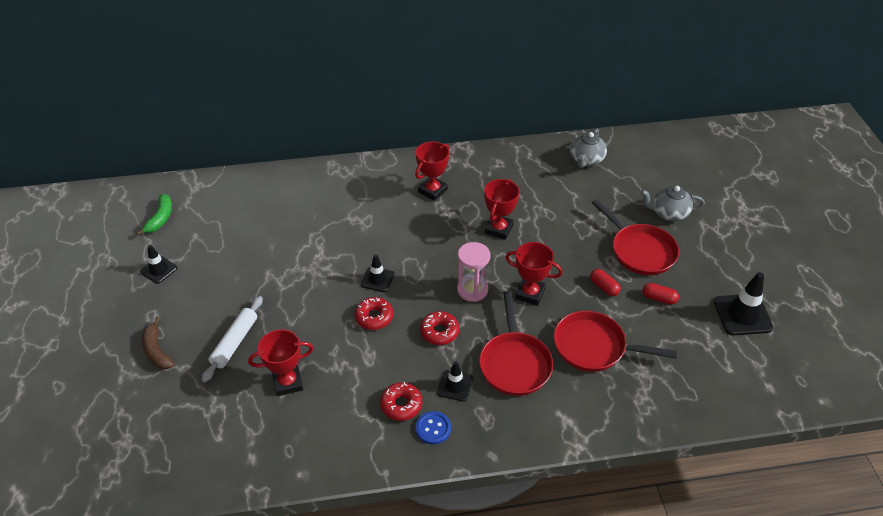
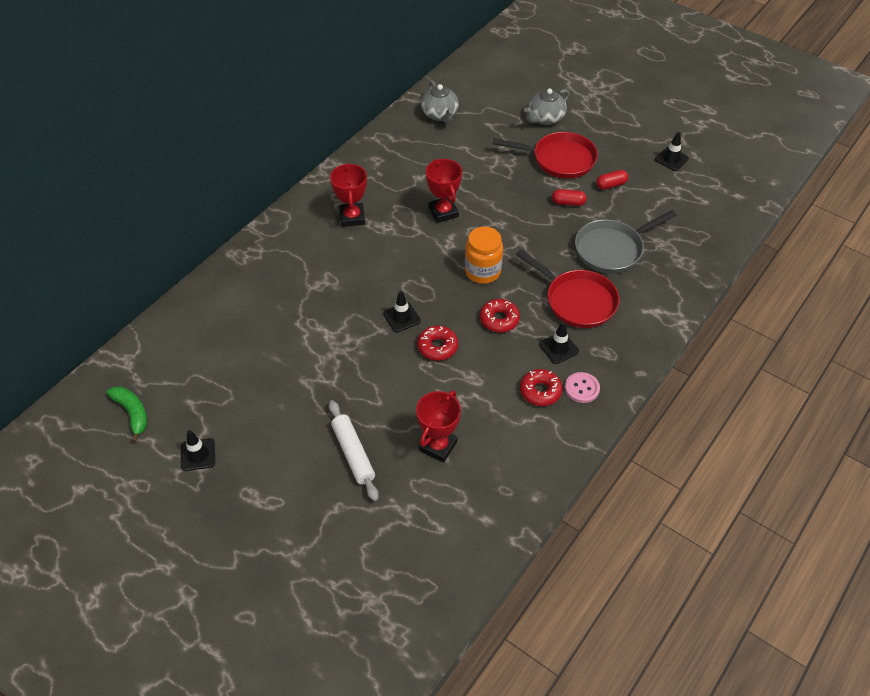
camera: 45 degrees left, 5 degrees up
brown banana [142,317,174,369] -> none
blue button [416,411,451,445] -> pink button [565,372,600,403]
pink hourglass [457,242,491,302] -> orange jar [465,227,503,284]
red trophy [505,242,563,306] -> none
red pan [554,311,677,372] -> grey pan [575,210,677,273]
black traffic cone [714,272,774,335] -> black traffic cone [655,132,689,171], size x0.61

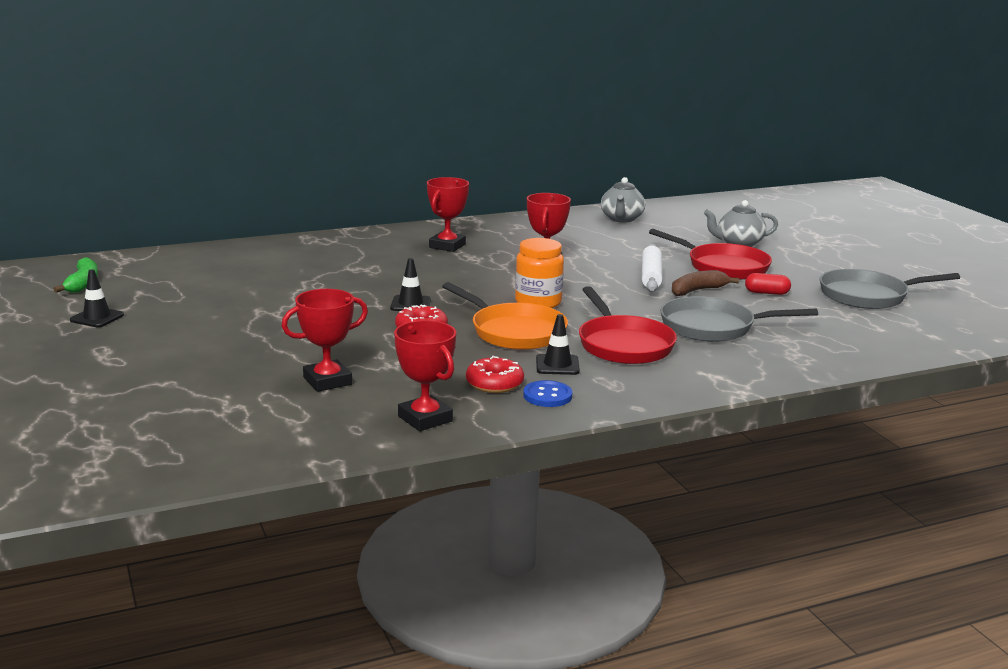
camera: 30 degrees right, 30 degrees down
white rolling pin [329,400,379,501] -> white rolling pin moved to [642,244,663,292]
red donut [480,299,520,333] -> orange pan [442,282,568,350]
red capsule [552,189,587,206] -> brown banana [672,270,739,296]
pink button [565,372,600,403] -> blue button [523,380,572,407]
black traffic cone [655,132,689,171] -> grey pan [820,269,960,309]
none -> red trophy [394,320,456,431]

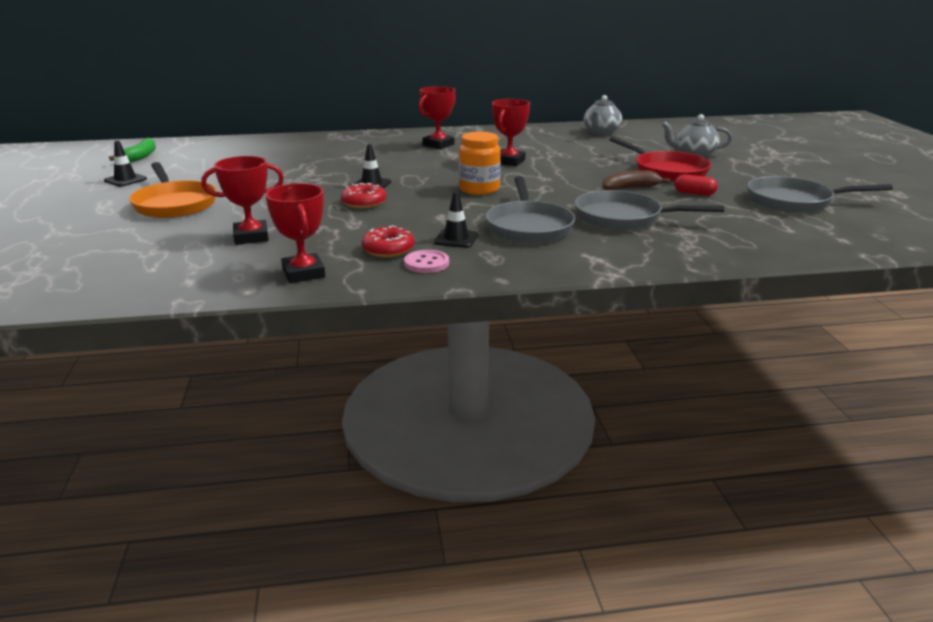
camera: 15 degrees right, 5 degrees up
orange pan [442,282,568,350] -> orange pan moved to [129,162,217,218]
blue button [523,380,572,407] -> pink button [404,250,449,273]
red pan [579,286,677,364] -> grey pan [486,176,576,243]
white rolling pin [642,244,663,292] -> none

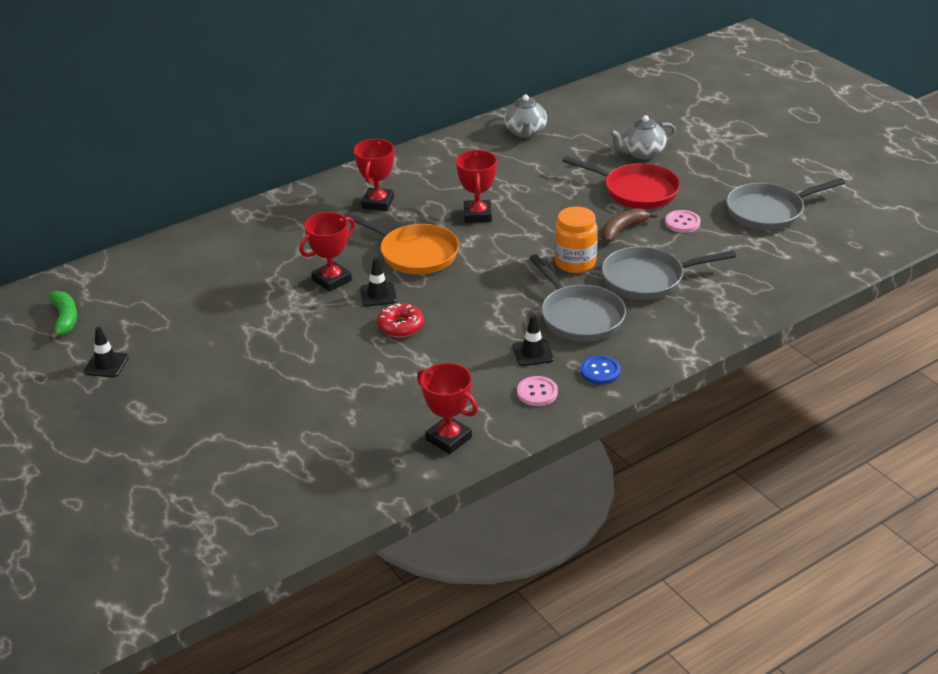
camera: 25 degrees left, 10 degrees up
orange pan [129,162,217,218] -> orange pan moved to [344,212,459,275]
red trophy [201,156,284,245] -> red trophy moved to [299,212,355,292]
red donut [362,225,414,257] -> none
orange jar [459,132,501,195] -> orange jar moved to [554,206,598,273]
red capsule [675,174,718,196] -> pink button [665,210,701,233]
none -> blue button [580,355,621,385]

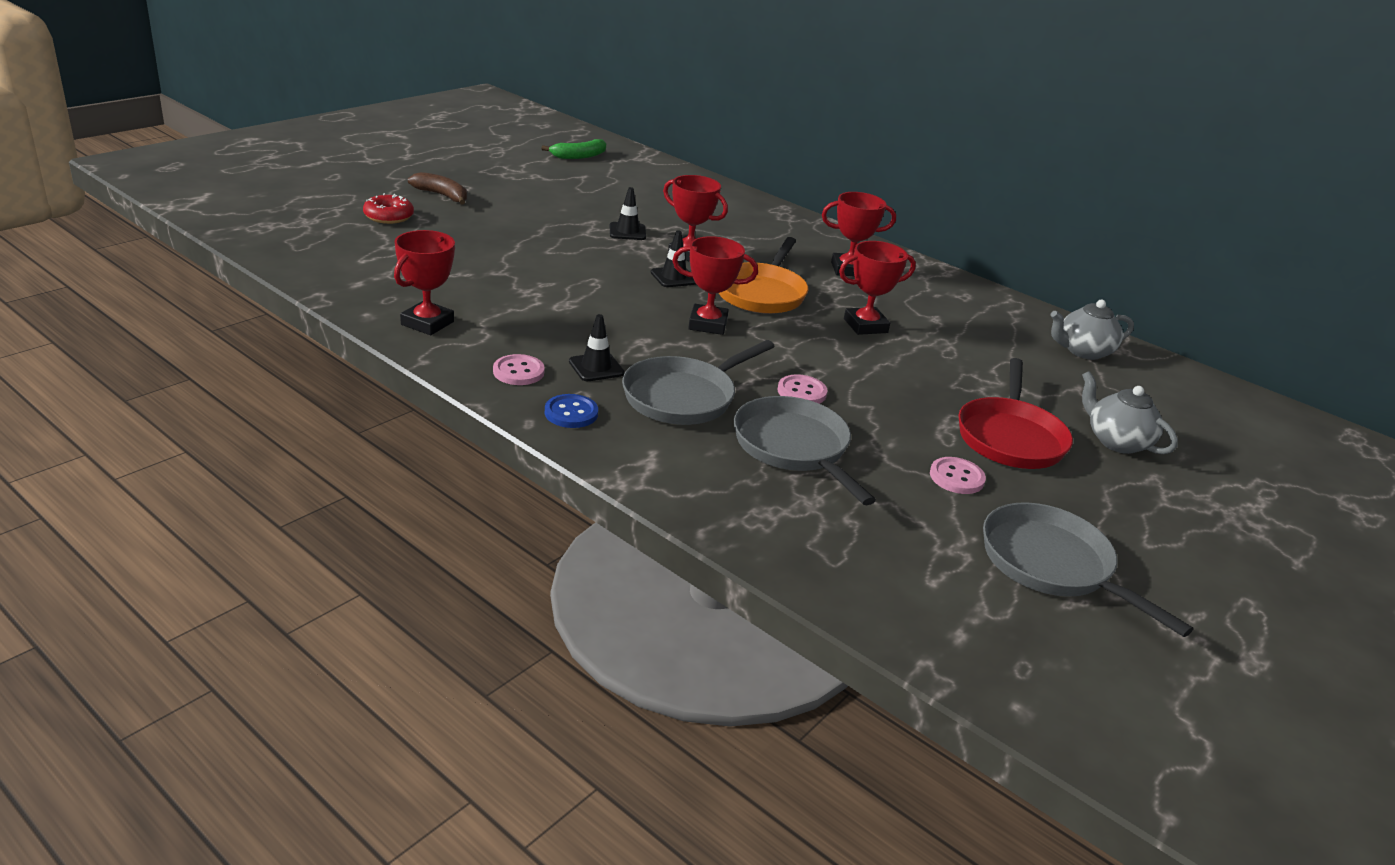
camera: 70 degrees right, 5 degrees down
black traffic cone [84,327,129,378] -> black traffic cone moved to [610,187,646,240]
red donut [377,303,424,338] -> red donut moved to [363,193,414,224]
orange jar [554,206,598,273] -> pink button [777,374,827,404]
brown banana [601,208,657,243] -> brown banana moved to [408,172,467,205]
none -> red trophy [672,236,758,335]

